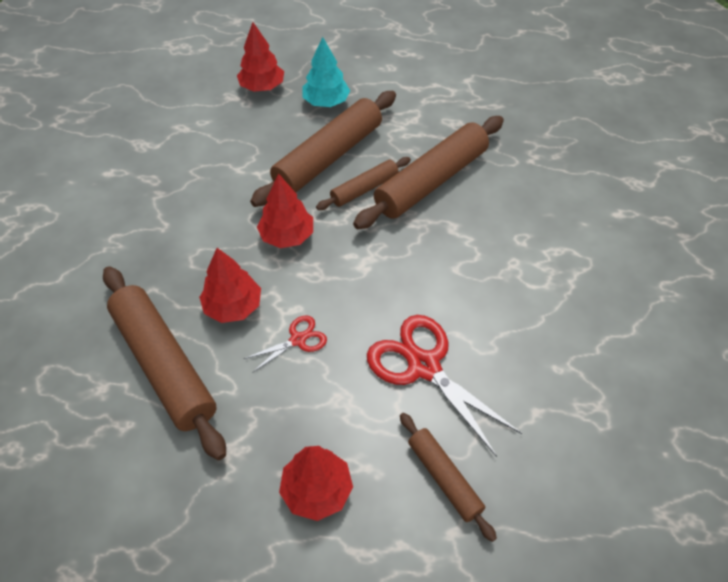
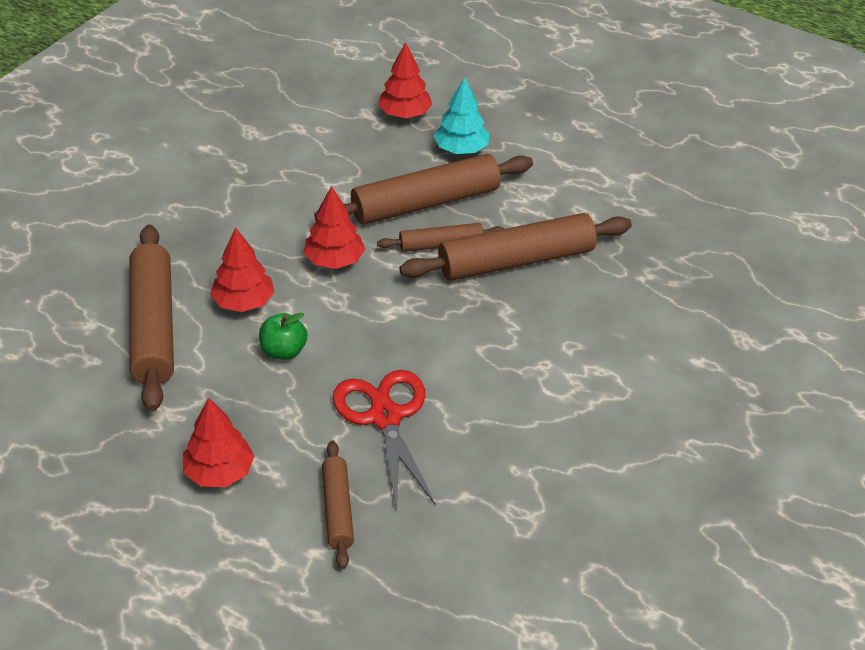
camera: 25 degrees right, 10 degrees down
red scissors [244,315,327,373] -> green apple [259,313,307,360]

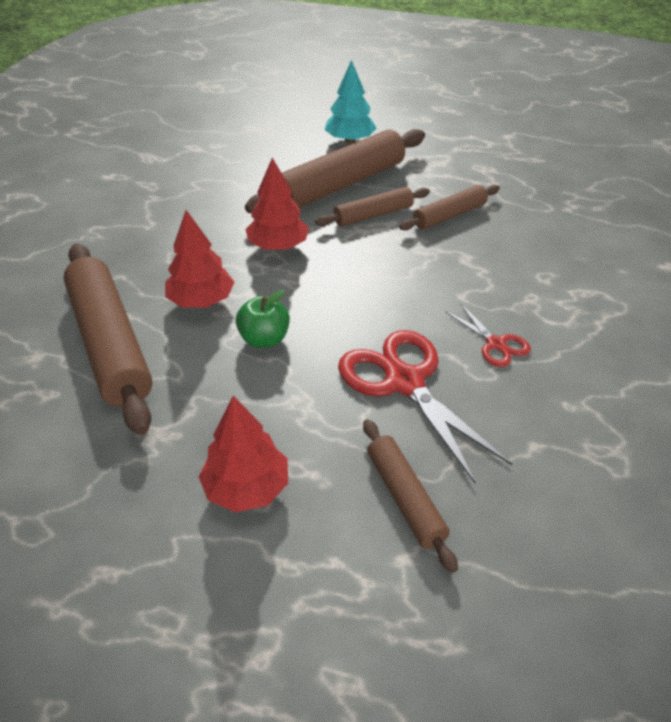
camera: 15 degrees left, 0 degrees up
red tree [378,42,433,118] -> none
brown rolling pin [399,213,632,281] -> brown rolling pin [399,185,500,230], size x0.54
none -> red scissors [446,303,531,367]

